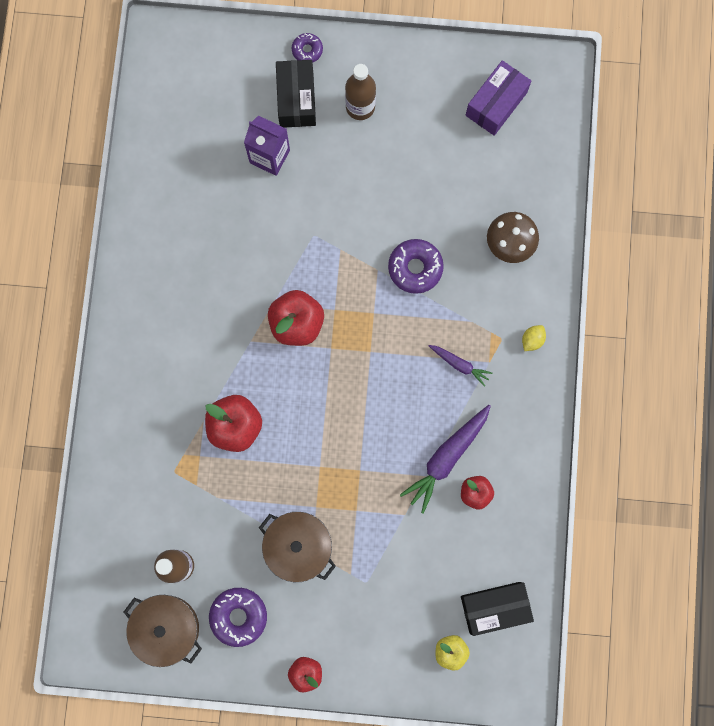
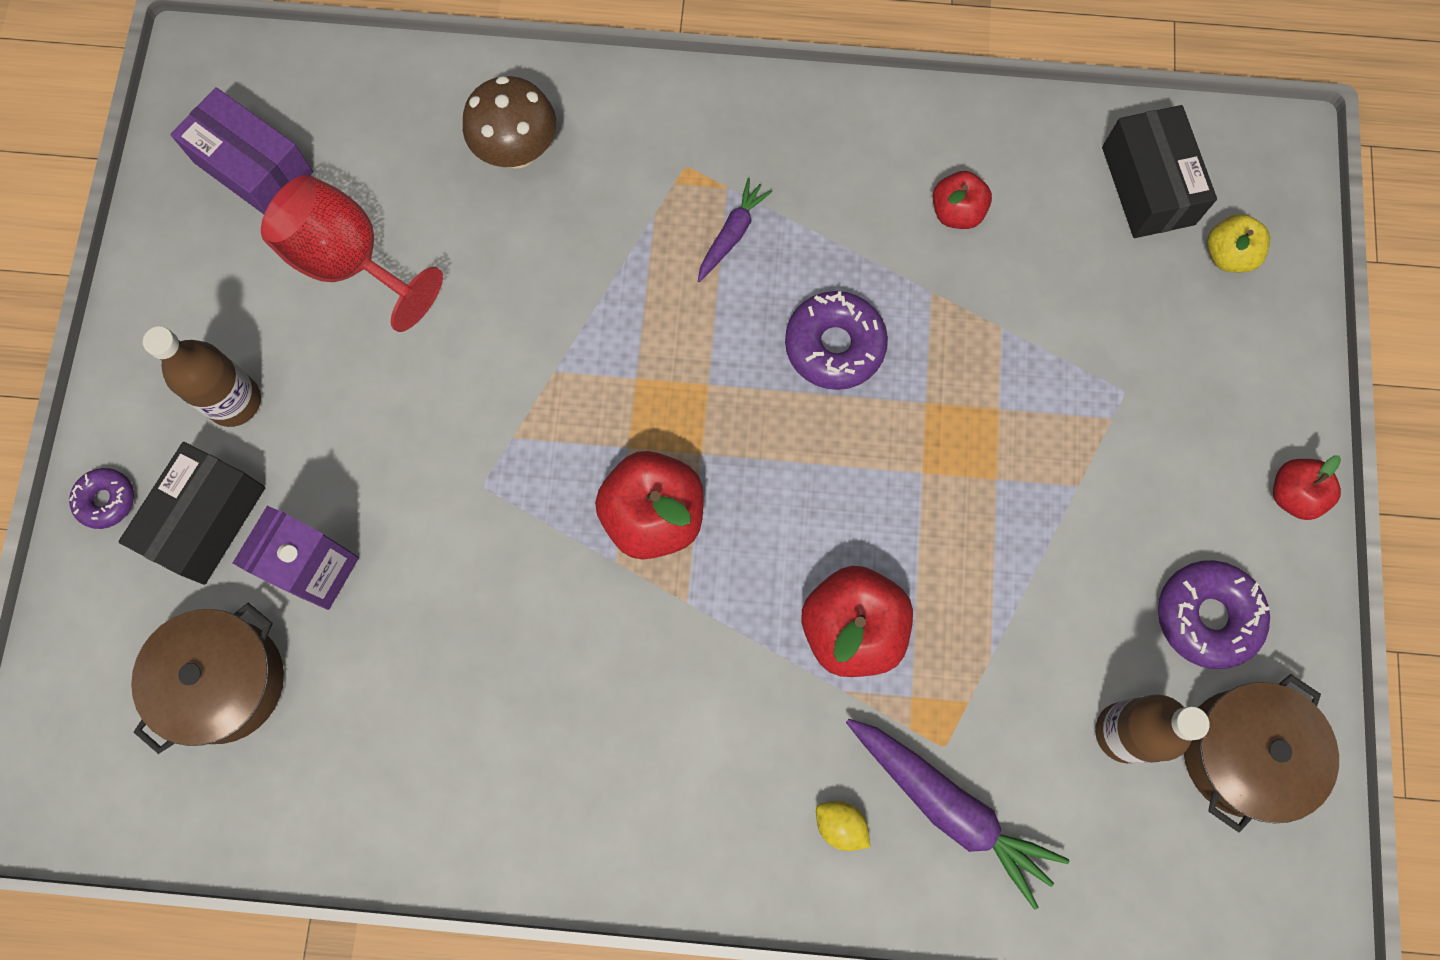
camera: 90 degrees left, 5 degrees down
brown pot [259,512,336,582] -> brown pot moved to [131,603,284,754]
black box [276,60,316,127] -> black box turned 60 degrees counterclockwise [118,442,265,585]
purple donut [388,239,444,294] -> purple donut moved to [785,291,888,390]
purple carrot [400,405,491,514] -> purple carrot moved to [846,719,1069,910]
yellow lemon [522,325,546,351] -> yellow lemon moved to [816,801,870,851]
none -> red goblet [261,175,443,332]

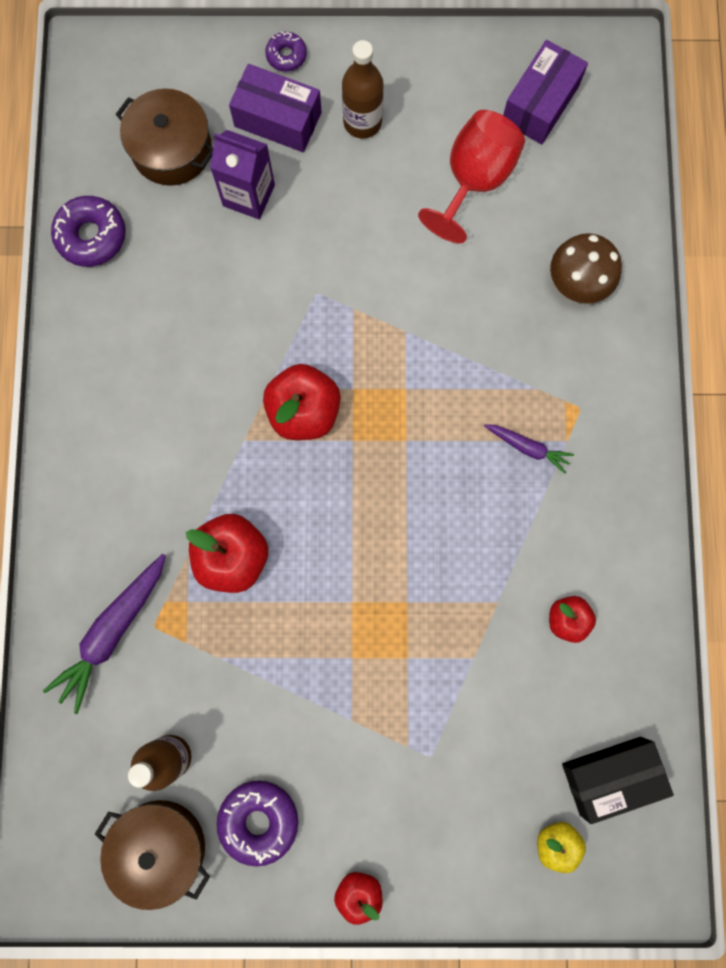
camera: 85 degrees right, 5 degrees up
black box [118,442,265,585] -> purple box [229,64,322,152]
purple donut [785,291,888,390] -> purple donut moved to [51,196,126,267]
yellow lemon [816,801,870,851] -> none

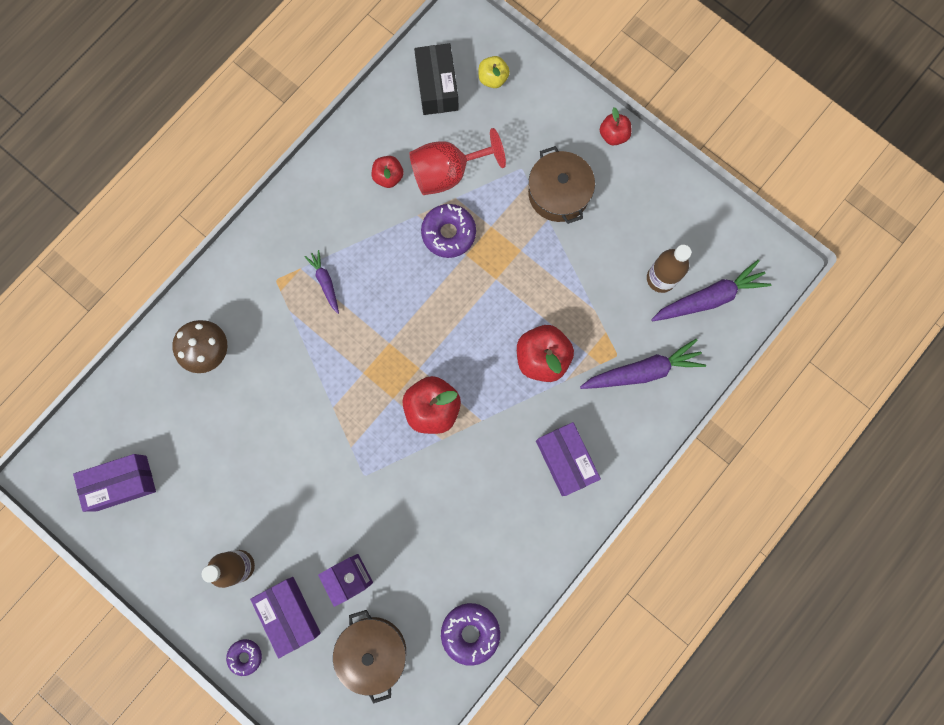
camera: 140 degrees left, 0 degrees up
brown pot [95,800,210,910] -> brown pot moved to [528,146,595,224]
purple donut [217,780,298,867] -> purple donut moved to [421,204,476,258]
red goblet [418,110,525,243] -> red goblet moved to [409,128,506,195]
black box [562,737,674,824] -> black box turned 60 degrees clockwise [414,43,459,115]
none -> purple box [536,422,601,496]
none -> purple carrot [651,260,771,321]

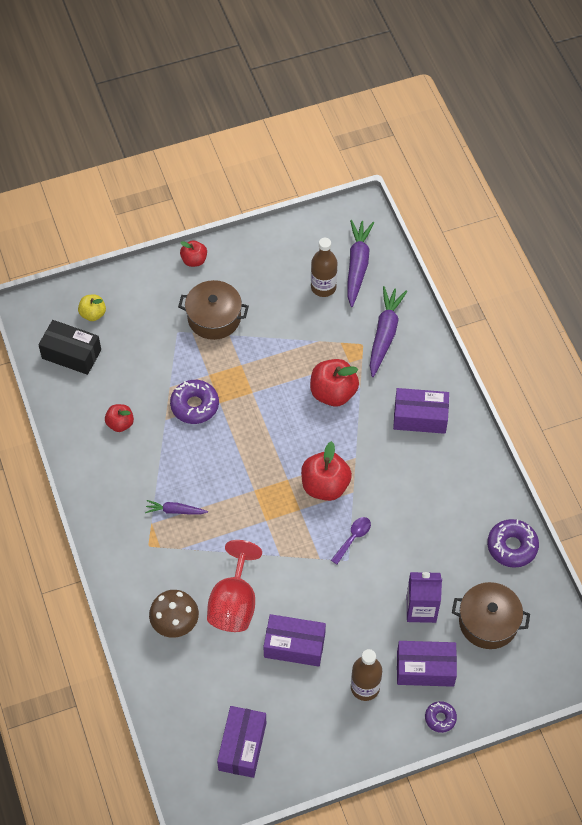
camera: 60 degrees left, 20 degrees down
red goblet [409,128,506,195] -> red goblet moved to [207,540,262,632]
none -> purple box [263,614,326,667]
none -> purple spoon [331,517,371,564]

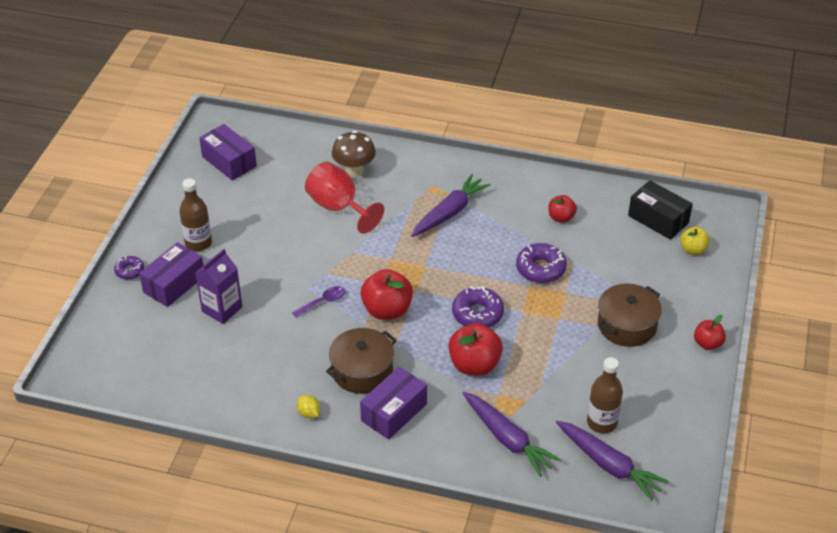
camera: 125 degrees right, 15 degrees down
black box [38,320,101,375] -> black box turned 75 degrees clockwise [628,180,693,240]
purple carrot [145,500,208,515] -> purple carrot [411,174,491,237], size x1.81
purple box [263,614,326,667] -> none
purple spoon [331,517,371,564] -> purple spoon turned 105 degrees counterclockwise [292,286,345,317]
brown pot [452,582,530,649] -> brown pot moved to [326,328,397,394]
purple donut [487,519,539,568] -> purple donut moved to [452,286,504,328]
none -> yellow lemon [297,395,320,418]

